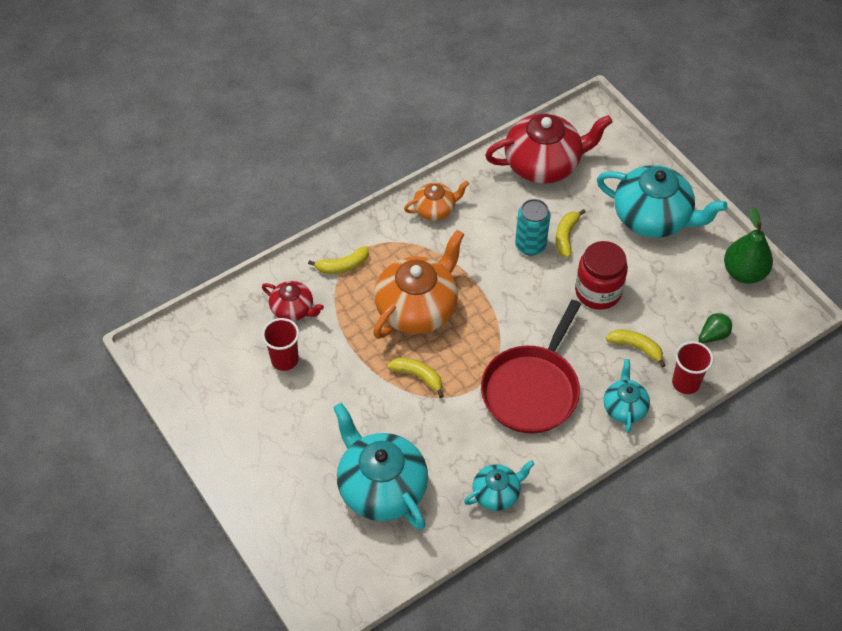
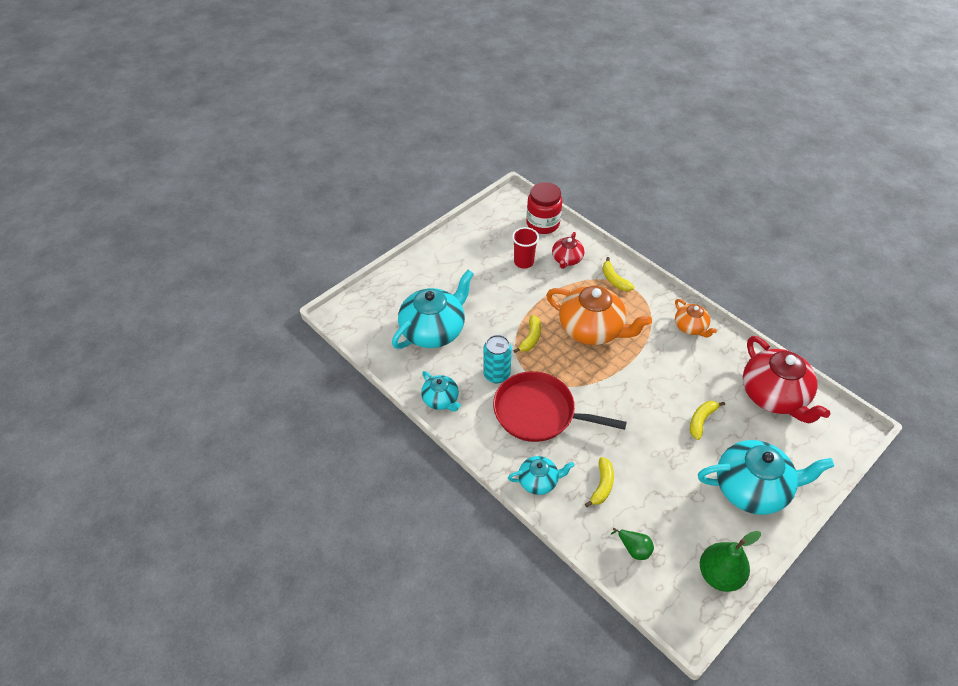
camera: 80 degrees right, 5 degrees down
turquoise can [515,199,551,256] -> turquoise can moved to [483,335,512,383]
yellow banana [556,209,586,258] -> yellow banana turned 60 degrees counterclockwise [690,401,725,440]
red jar [575,241,628,310] -> red jar moved to [526,182,562,234]
turquoise teapot [597,165,728,238] -> turquoise teapot turned 105 degrees counterclockwise [698,440,834,515]
red cup [672,341,713,394] -> none

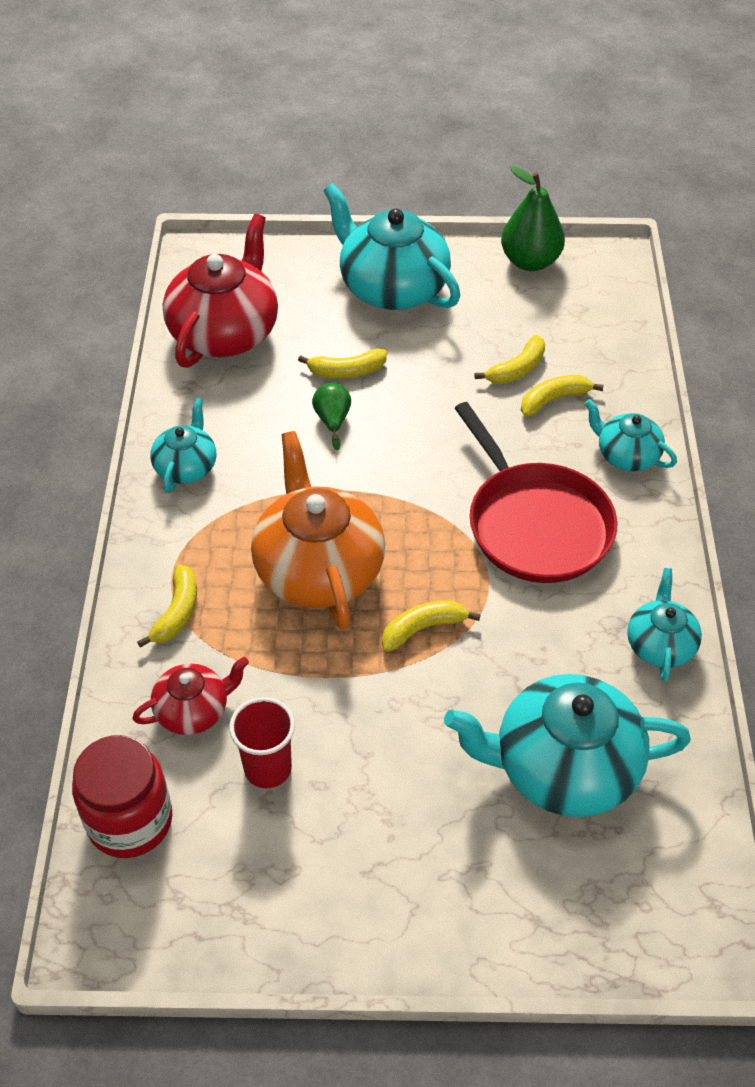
camera: 135 degrees left, 0 degrees up
turquoise can [483,335,512,383] -> none
green pear [611,528,654,560] -> green pear moved to [312,383,351,451]
orange teapot [675,299,717,338] -> turquoise teapot [150,398,216,493]
none -> yellow banana [474,335,545,384]

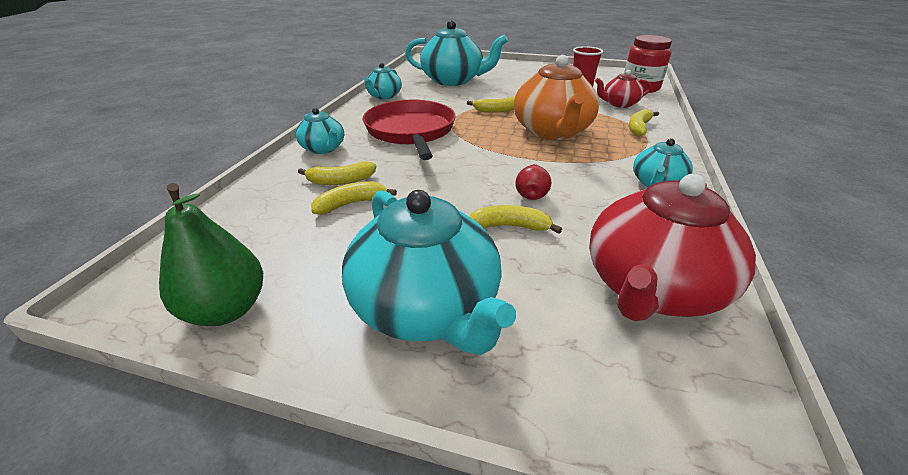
camera: 165 degrees left, 15 degrees down
green pear [312,383,351,451] -> red pear [515,164,551,200]

